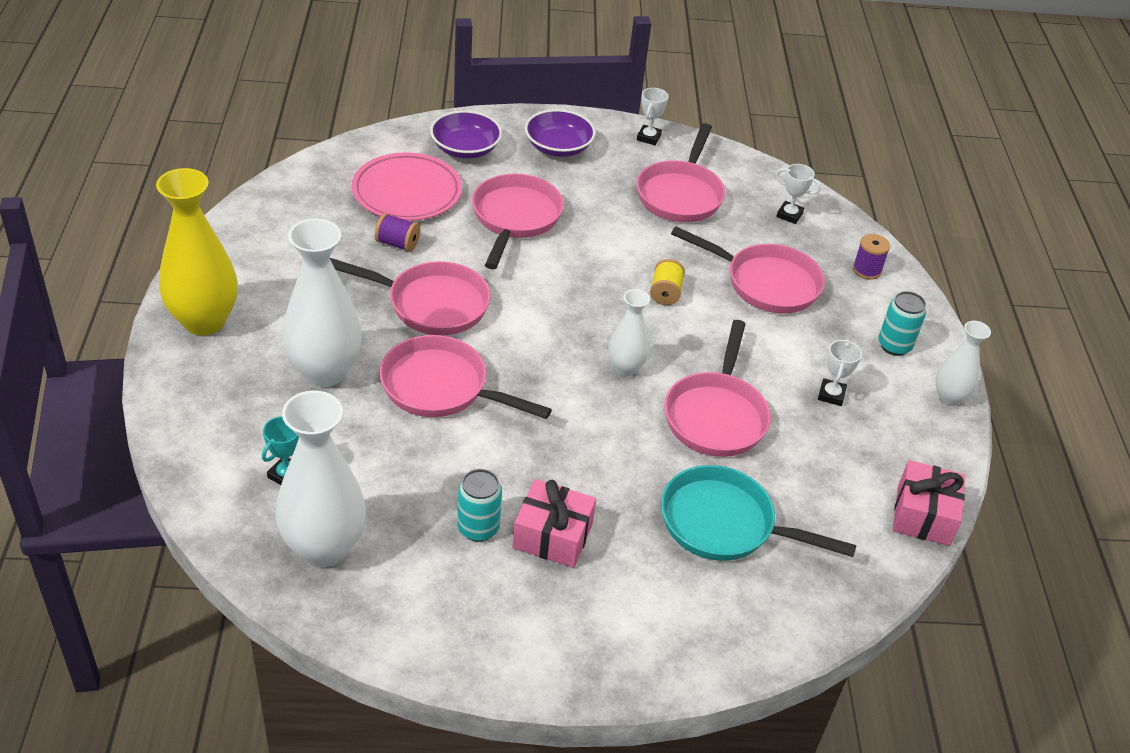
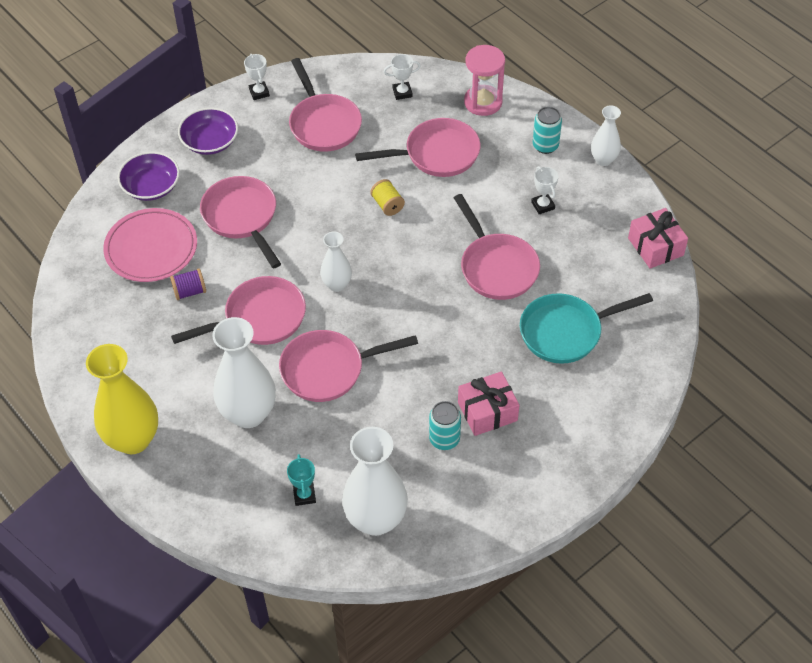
camera: 35 degrees left, 10 degrees up
white vase [608,289,650,376] -> white vase moved to [320,232,352,292]
purple spool [853,234,890,280] -> pink hourglass [464,45,505,116]

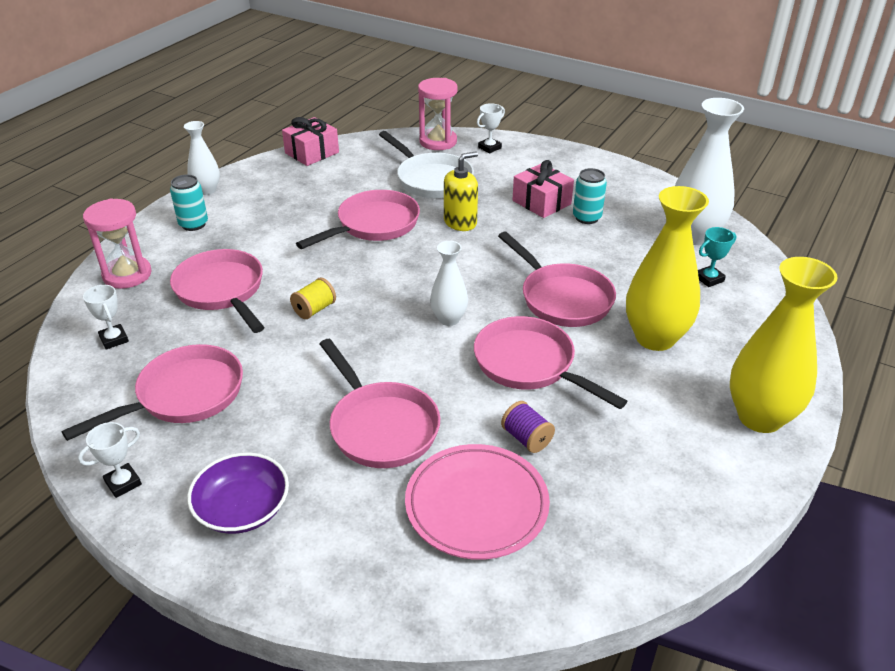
camera: 110 degrees left, 15 degrees down
purple bowl [117,152,180,201] -> none
pink pan [200,176,281,268] -> pink pan turned 75 degrees counterclockwise [320,339,440,468]
white vase [212,317,276,428] -> yellow vase [626,186,709,351]
turquoise pan [520,293,653,364] -> white pan [379,131,474,198]
white trophy [531,166,558,214] -> white trophy moved to [477,103,505,153]
none -> pink hourglass [418,78,457,150]
none -> yellow soap dispenser [444,151,478,231]

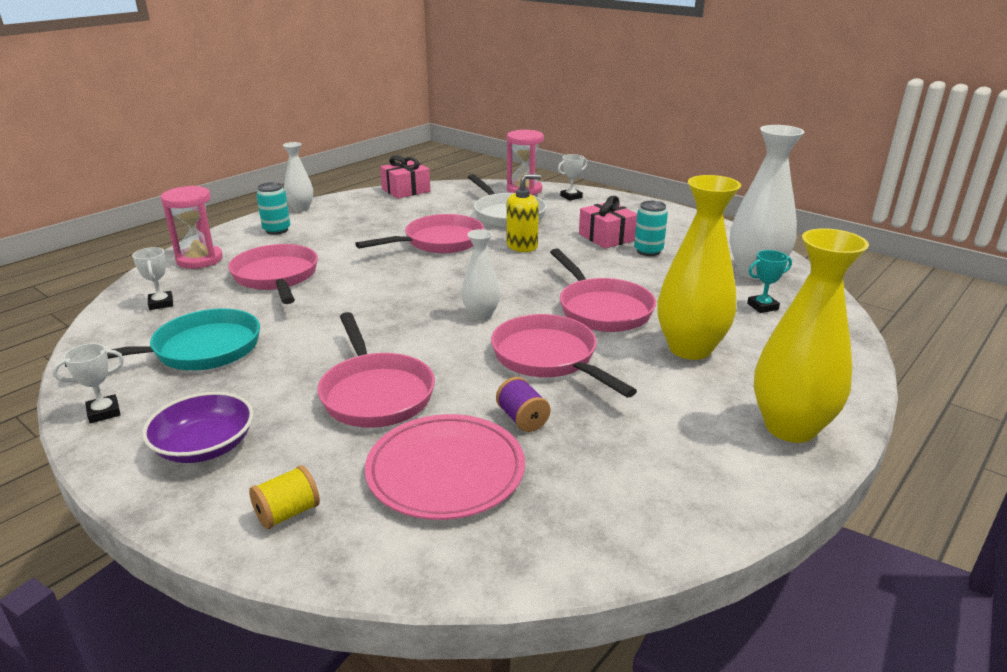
camera: 10 degrees right, 10 degrees down
pink pan [61,344,243,441] -> turquoise pan [63,308,260,370]
yellow spool [290,278,336,319] -> yellow spool moved to [249,465,320,529]

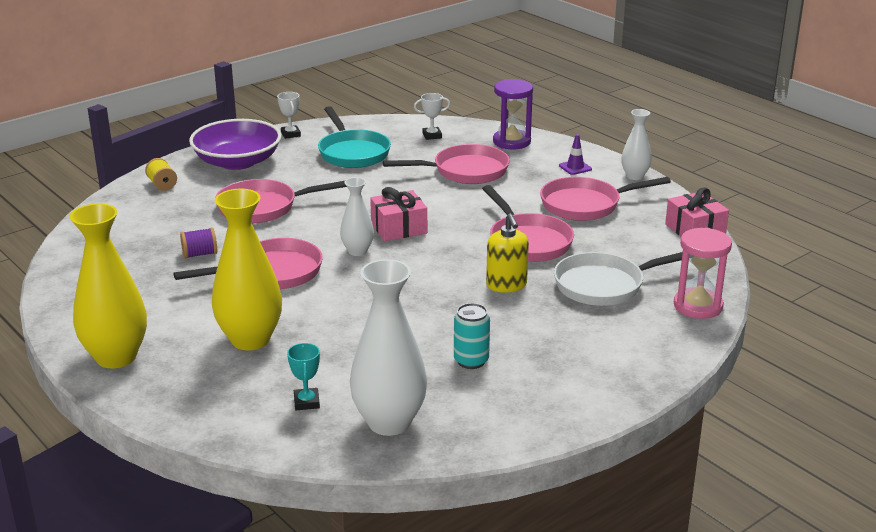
camera: 100 degrees right, 0 degrees up
purple bowl [142,392,254,463] -> purple bowl [189,119,281,170], size x1.50
pink hourglass [161,186,223,269] -> purple hourglass [493,79,533,149]
turquoise can [256,182,290,235] -> purple traffic cone [559,134,592,175]
pink plate [365,414,525,520] -> none
pink pan [550,248,656,332] -> pink pan moved to [540,177,671,221]
white trophy [558,154,587,201] -> none
pink gift [579,196,637,249] -> pink gift moved to [370,187,427,241]

